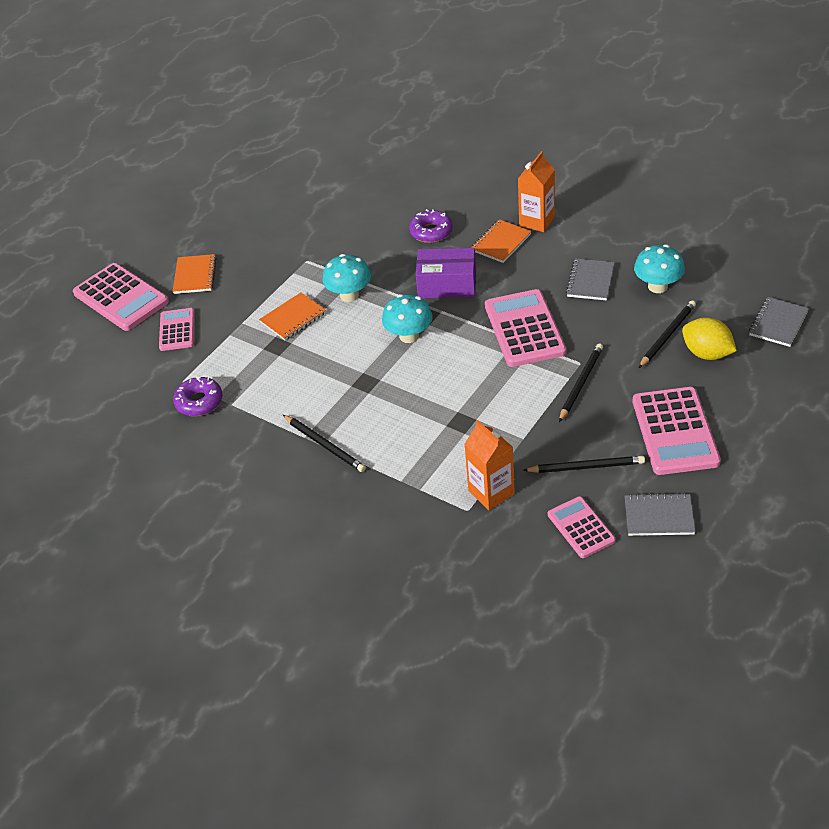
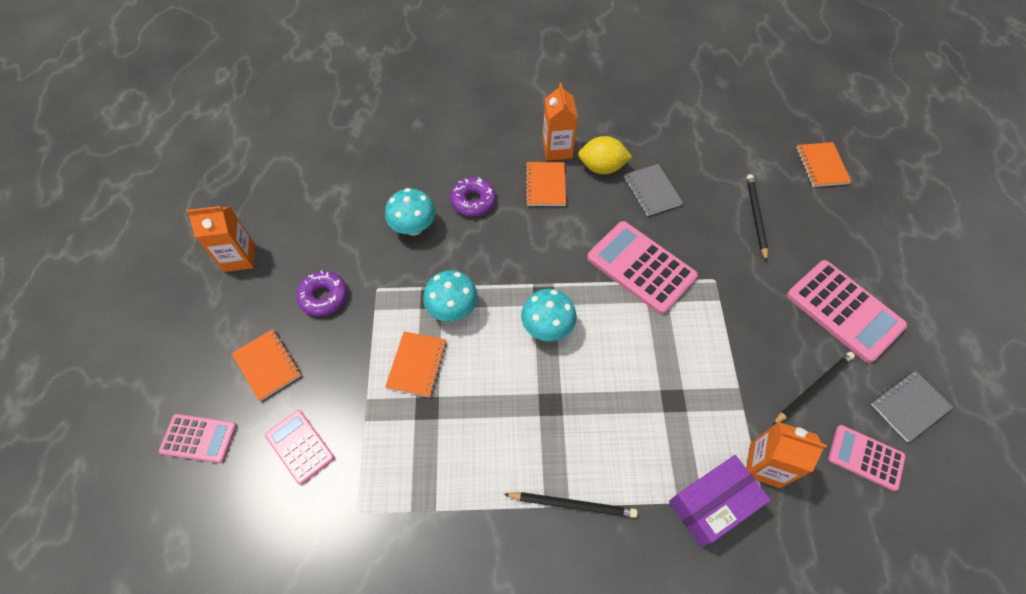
camera: 40 degrees left, 15 degrees up
pink calculator [73,263,169,331] -> pink calculator [159,414,237,463], size x0.59
purple donut [173,376,222,416] -> purple donut moved to [296,270,347,316]
purple box [416,248,476,298] -> purple box moved to [669,455,771,547]
black pencil [559,344,603,422] -> none
turquoise mushroom [634,244,685,293] -> turquoise mushroom moved to [385,188,436,235]
yellow lemon [682,317,737,360] -> yellow lemon moved to [578,136,632,174]
grey notebook [749,297,809,347] -> orange notebook [796,142,851,187]
none -> orange carton [186,206,255,272]

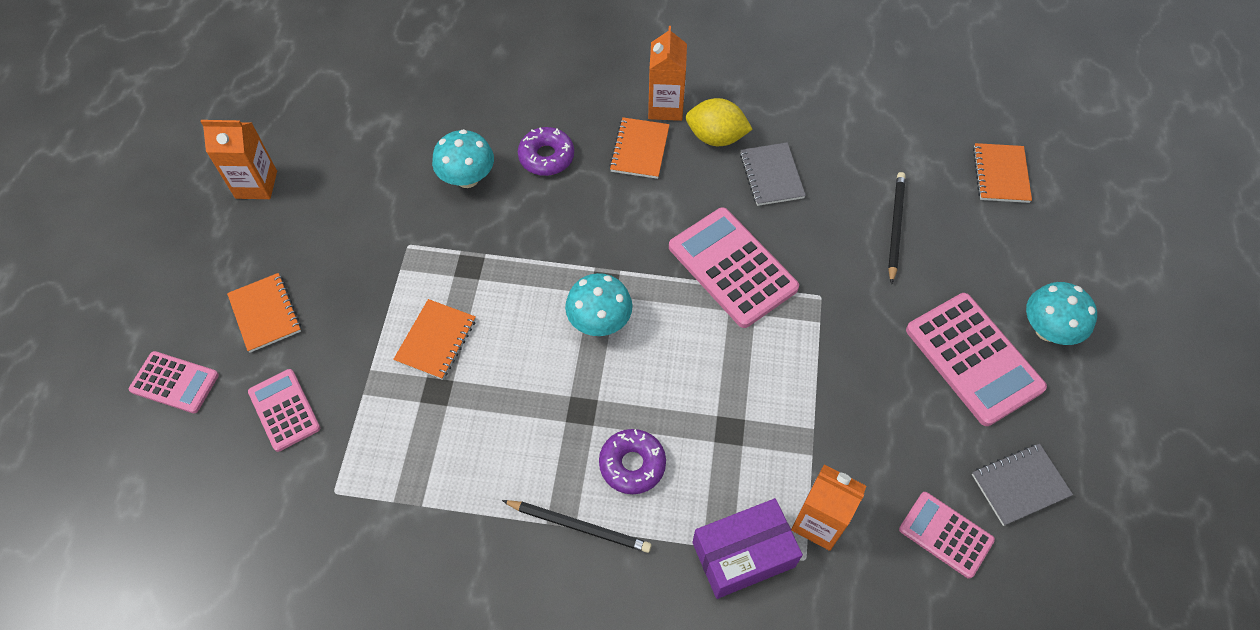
camera: 10 degrees right, 0 degrees up
purple donut [296,270,347,316] -> purple donut moved to [599,429,666,494]
turquoise mushroom [423,270,478,322] -> turquoise mushroom moved to [1026,282,1097,345]
black pencil [773,352,855,425] -> none

